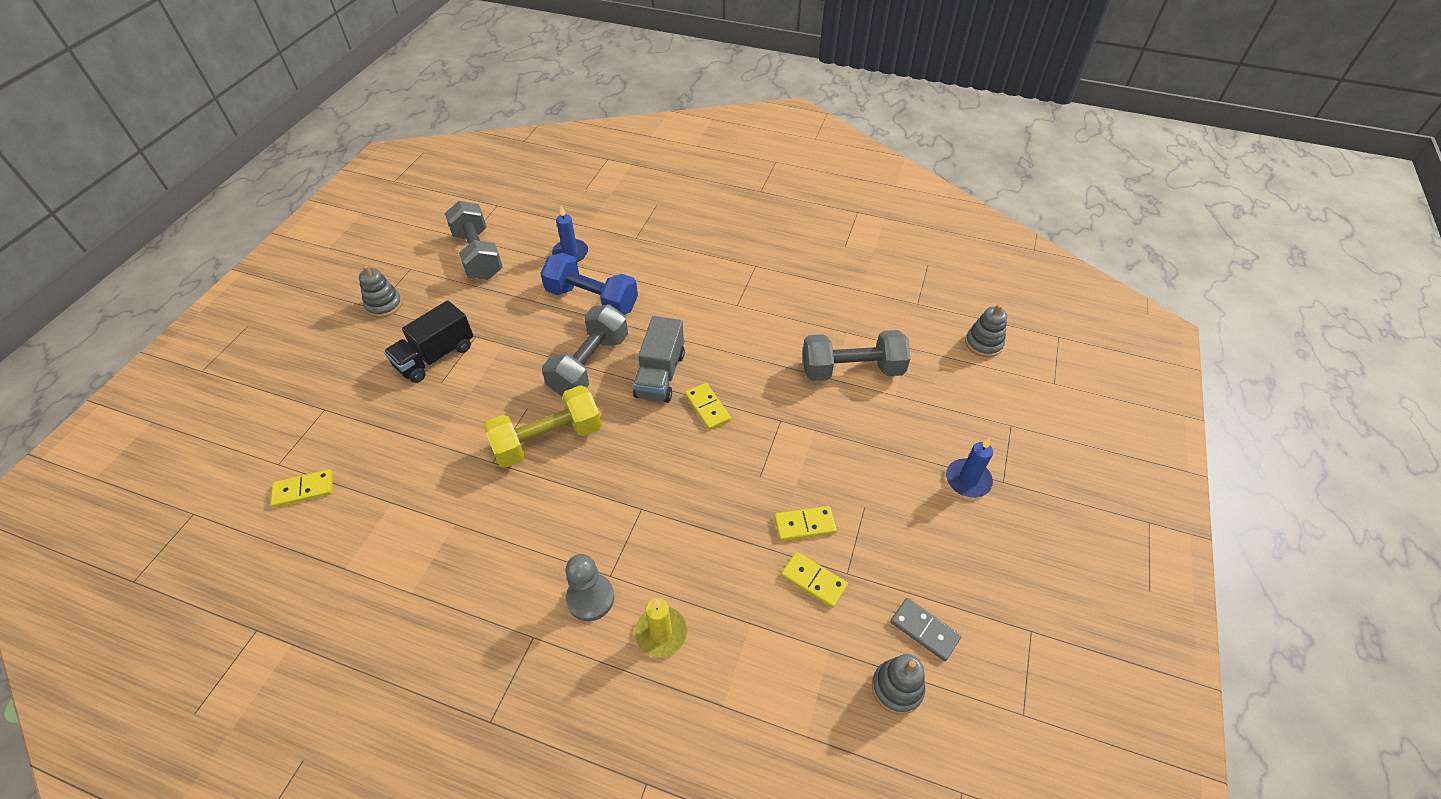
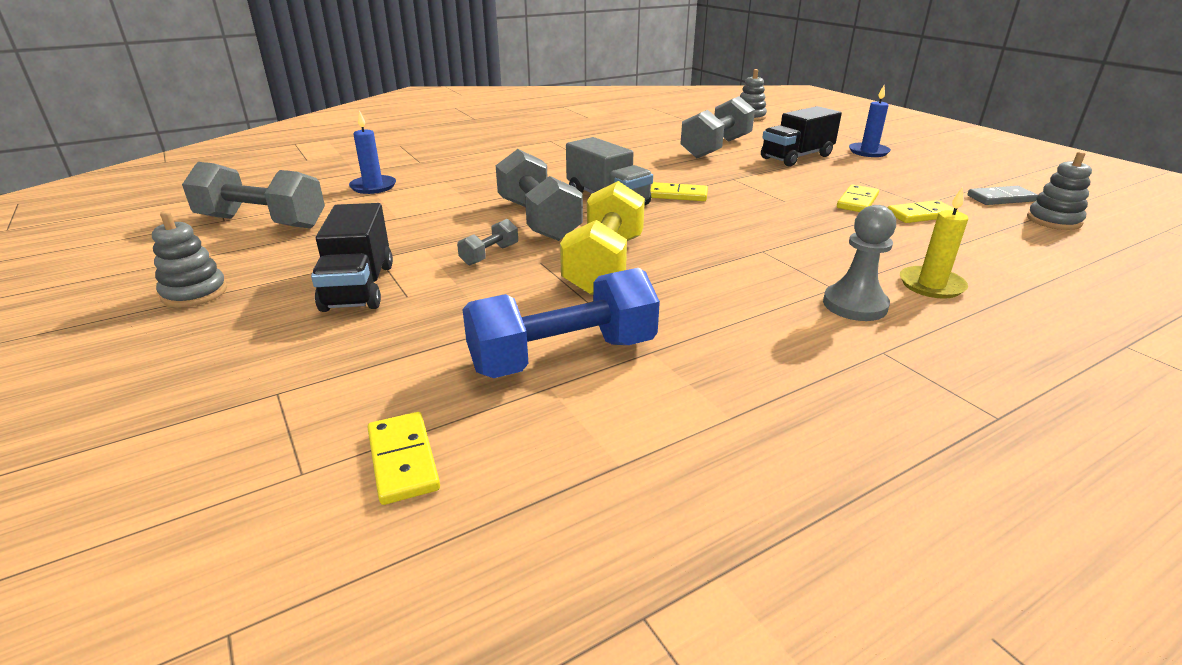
camera: 50 degrees left, 20 degrees down
yellow domino [271,469,333,508] -> yellow domino turned 45 degrees counterclockwise [367,412,440,505]
blue dumbbell [540,253,638,315] -> blue dumbbell moved to [462,268,660,378]
none -> grey dumbbell [457,219,518,266]
none -> black truck [761,106,842,166]

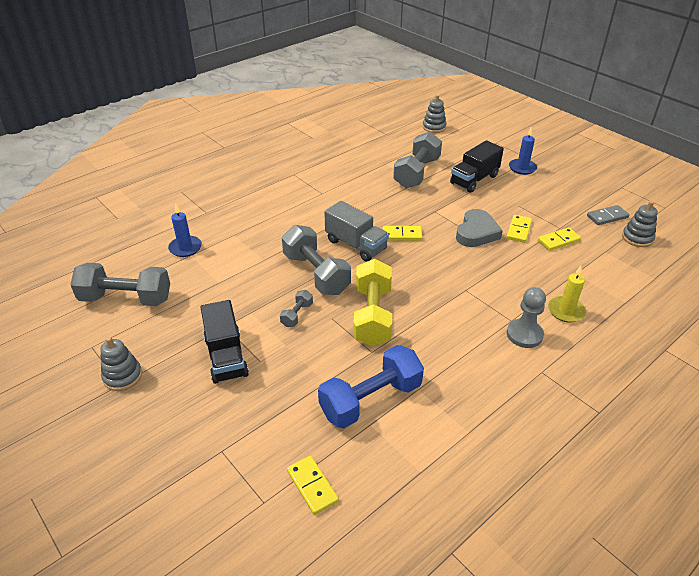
camera: 10 degrees left, 10 degrees up
none -> grey heart [456,209,503,247]

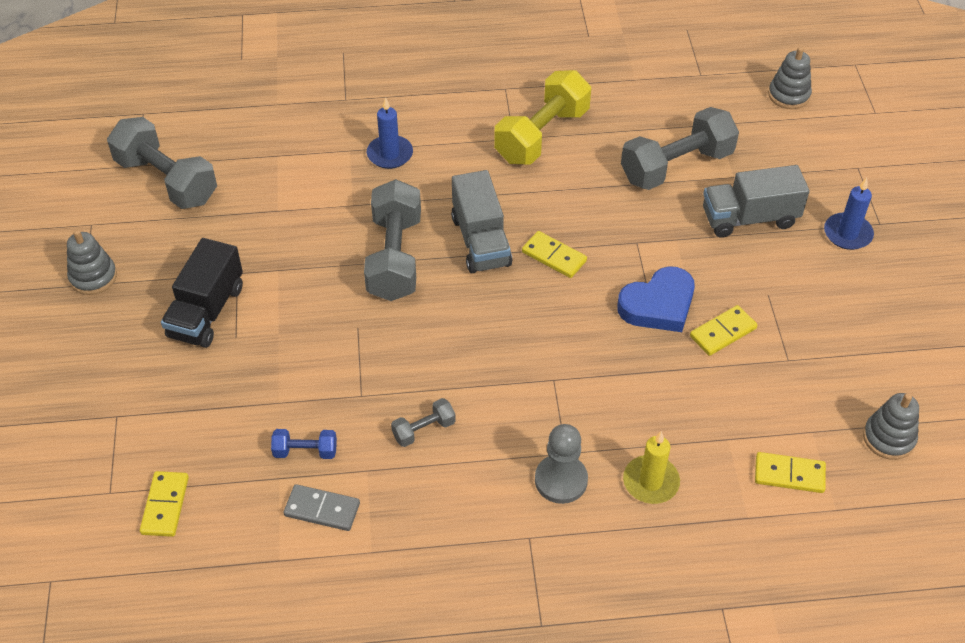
camera: 35 degrees right, 10 degrees up
blue candle [168,204,202,257] -> blue candle moved to [367,97,413,169]
grey dumbbell [280,290,313,327] -> grey dumbbell moved to [391,398,456,447]
blue dumbbell [318,345,424,428] -> blue dumbbell [271,429,337,459], size x0.46
yellow dumbbell [353,259,392,346] -> yellow dumbbell moved to [494,70,591,164]
black truck [450,140,504,193] -> grey truck [703,165,810,238]
grey heart [456,209,503,247] -> blue heart [617,266,695,332]
yellow domino [538,227,581,251] -> yellow domino moved to [755,452,826,493]
grey domino [587,205,629,225] -> grey domino moved to [283,484,360,531]

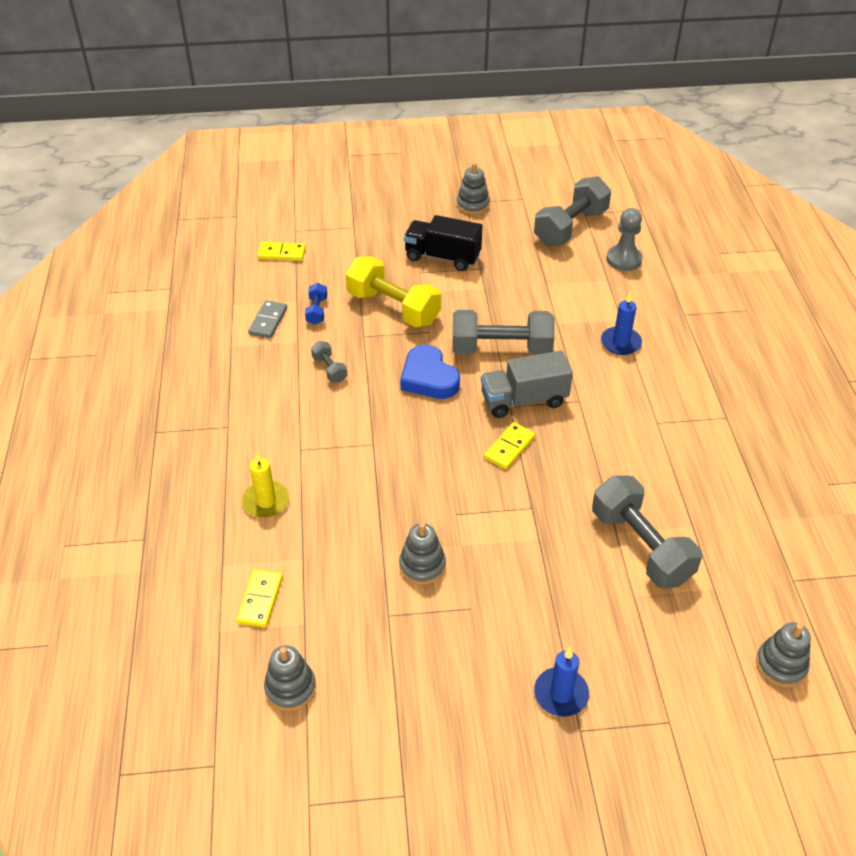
camera: 90 degrees right, 5 degrees down
yellow dumbbell [494,70,591,164] -> yellow dumbbell moved to [346,256,441,327]
grey pawn [535,424,588,504] -> grey pawn moved to [606,208,642,271]
blue heart [617,266,695,332] -> blue heart moved to [400,345,460,399]
yellow domino [690,305,757,356] -> grey stacking toy [399,523,446,585]
grey truck [703,165,810,238] -> none

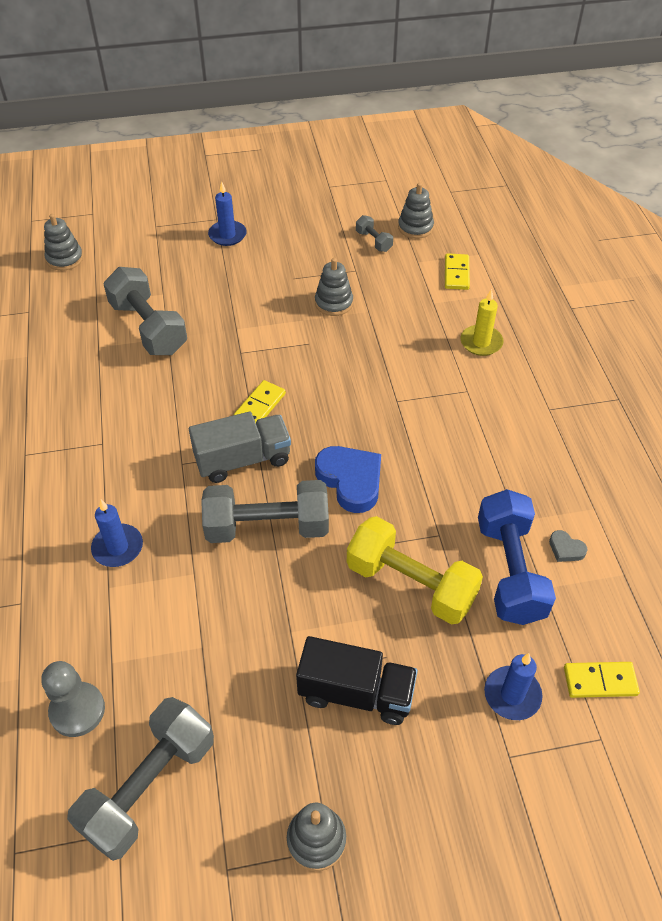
camera: 175 degrees right, 5 degrees up
grey domino [248,300,287,338] -> grey heart [549,530,588,562]
blue dumbbell [305,283,327,325] -> blue dumbbell [478,489,556,625], size x2.16
grey dumbbell [311,341,347,383] -> grey dumbbell moved to [356,215,393,252]
none -> blue candle [484,653,542,720]

